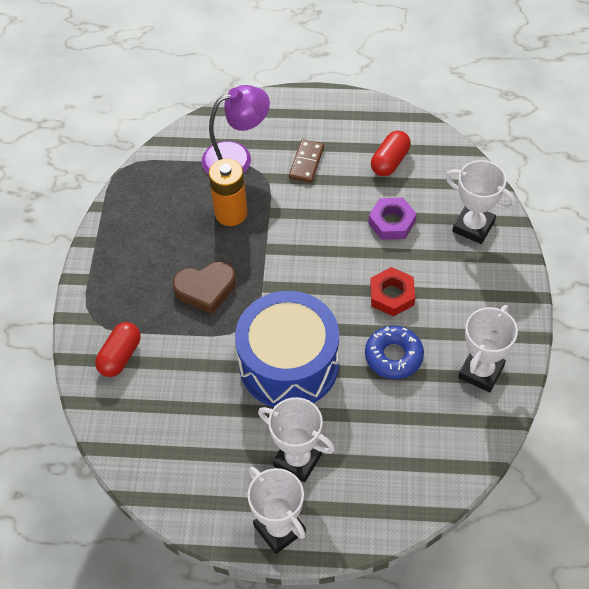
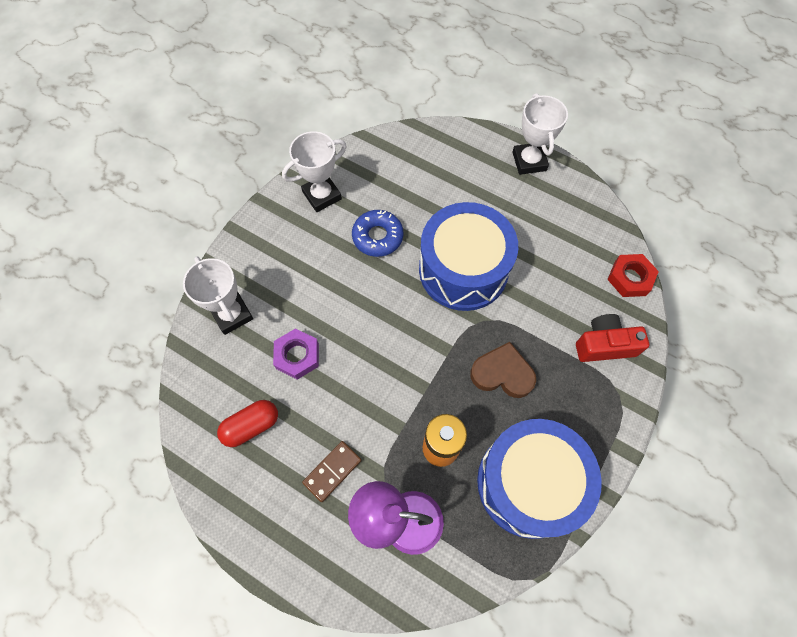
camera: 155 degrees left, 10 degrees up
red capsule [95,322,141,377] -> red camera [576,314,649,362]
white trophy [258,397,335,482] -> none
red nut [370,267,415,317] -> red nut moved to [607,254,659,297]
none -> blue drum [477,419,602,539]

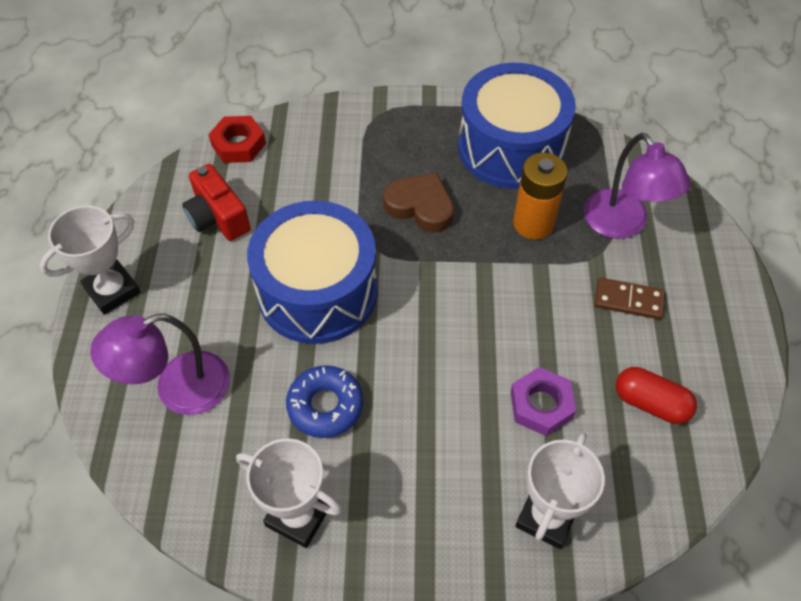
camera: 120 degrees left, 10 degrees down
brown heart [470,342,536,398] -> brown heart turned 135 degrees clockwise [383,173,454,233]
red camera [576,314,649,362] -> red camera moved to [182,164,251,241]
none -> purple lamp [90,314,230,415]

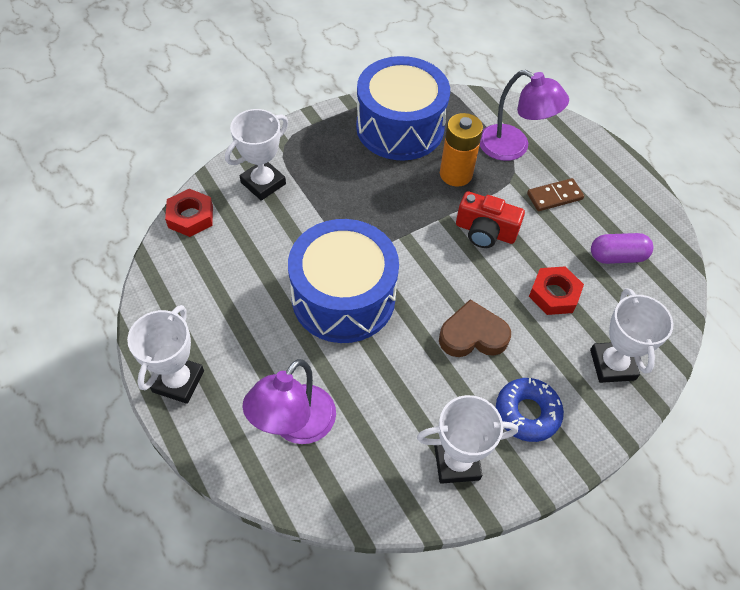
camera: 35 degrees left, 0 degrees up
red camera [182,164,251,241] -> red camera moved to [456,191,525,248]
blue donut [286,365,363,438] -> blue donut moved to [496,378,564,442]
brown heart [383,173,454,233] -> brown heart moved to [439,299,511,357]
purple nut [511,367,576,436] -> red nut [529,266,584,315]
red capsule [616,367,697,424] -> purple capsule [591,233,653,264]
none -> white trophy [225,109,288,201]

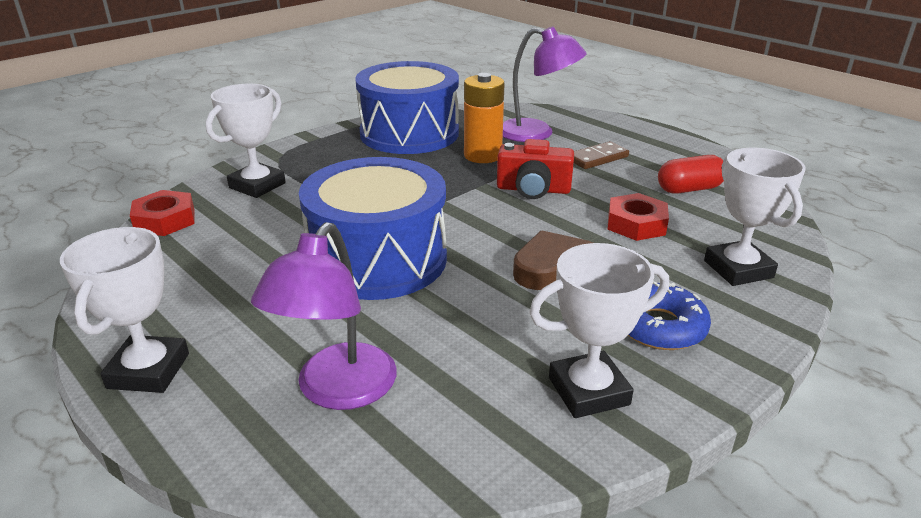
camera: 10 degrees left, 25 degrees down
purple capsule [591,233,653,264] -> red capsule [658,155,724,193]

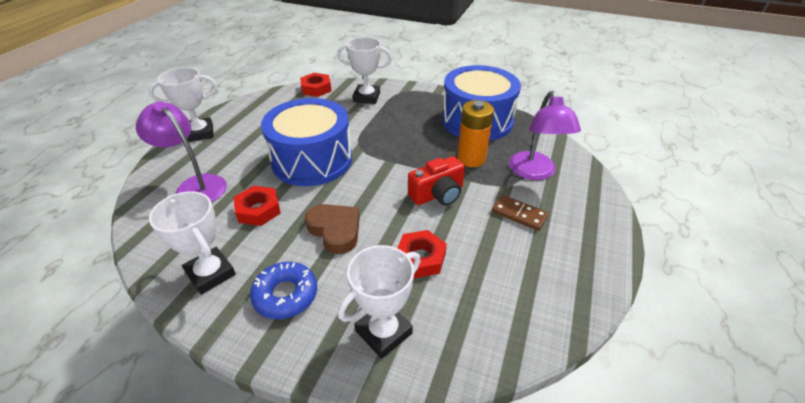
camera: 65 degrees right, 10 degrees up
purple lamp [251,222,397,410] -> purple lamp turned 45 degrees clockwise [136,101,227,202]
red camera [497,139,574,199] -> red camera turned 105 degrees counterclockwise [408,156,465,206]
red capsule [658,155,724,193] -> none
none -> red nut [234,186,281,226]

